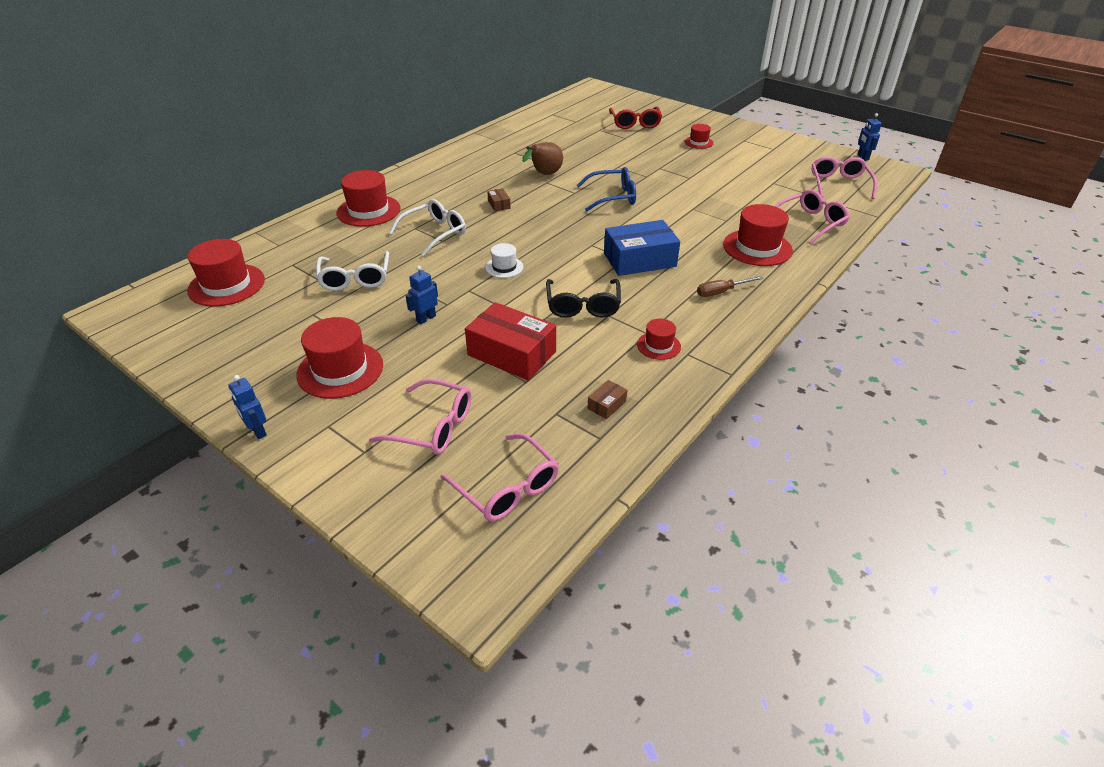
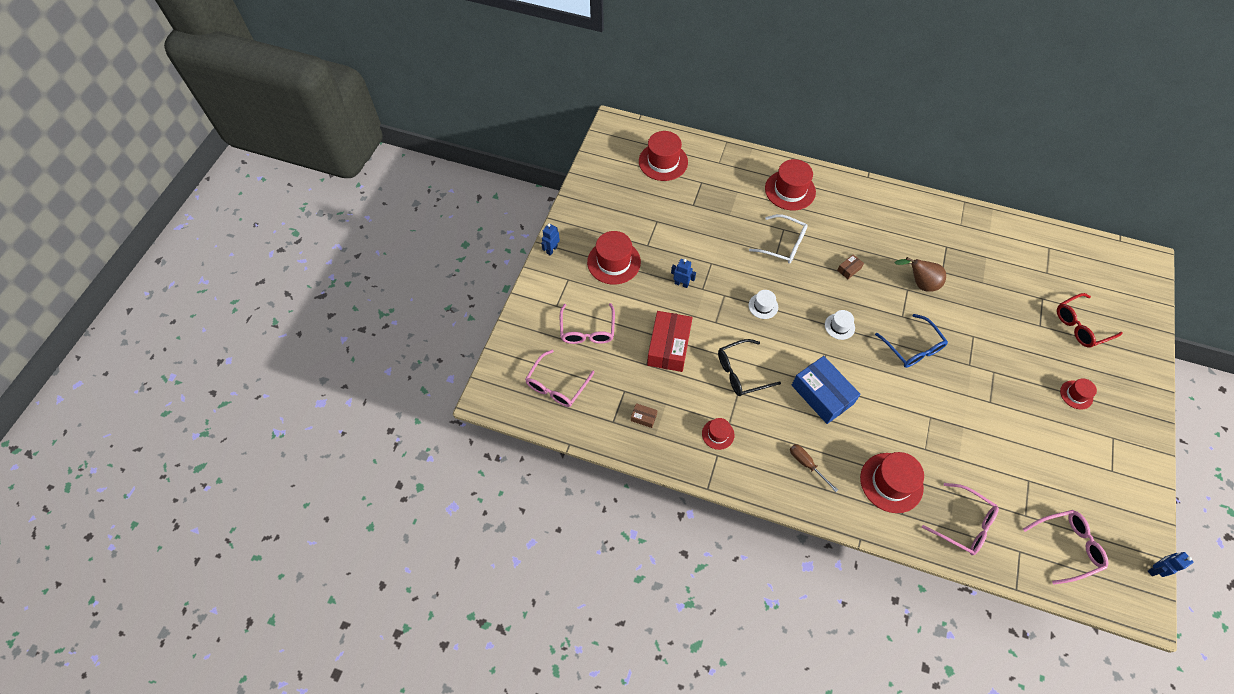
camera: 70 degrees right, 20 degrees up
white glasses [316,251,389,291] -> none
none -> white hat [825,310,855,340]

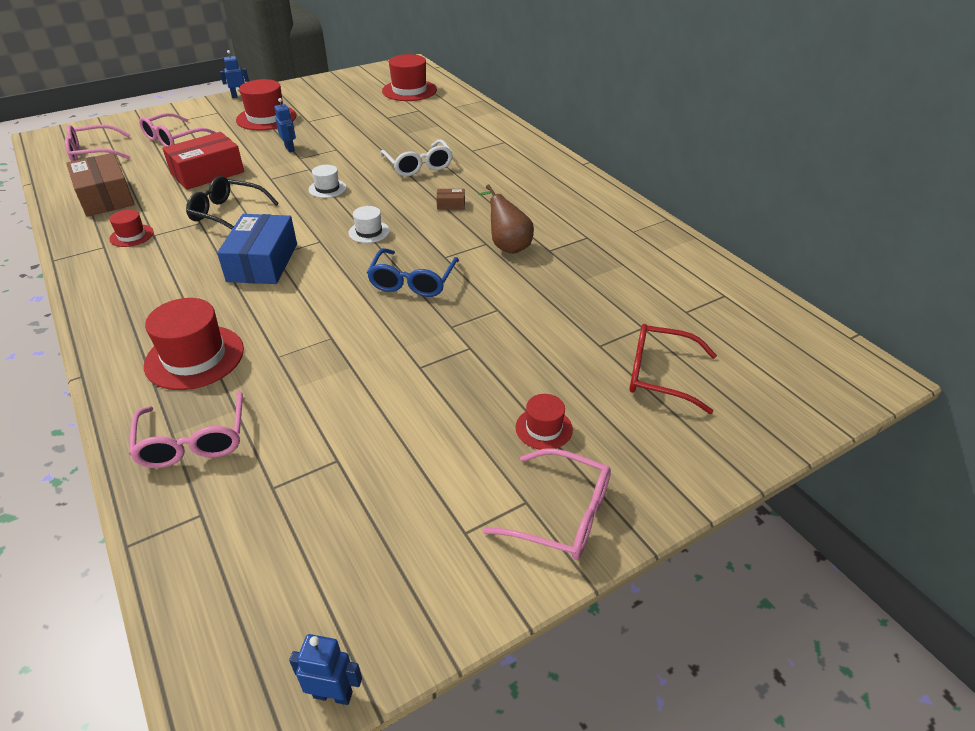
camera: 40 degrees right, 20 degrees down
brown box [631,403,658,428] -> brown box [67,153,135,217], size x2.34
red hat [765,159,816,210] -> none
brown screwdriver [790,444,838,492] -> none
pink glasses [1023,510,1108,585] -> pink glasses moved to [483,448,611,560]

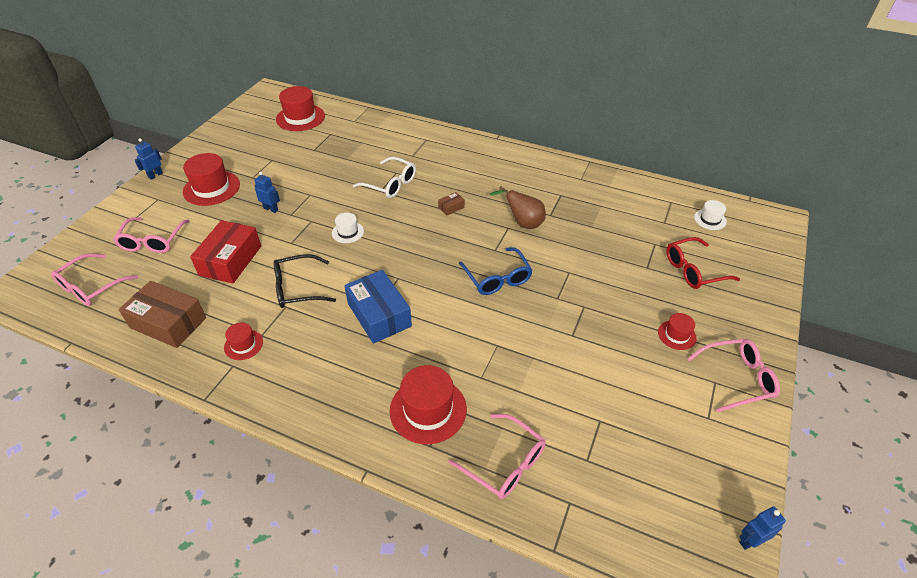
camera: 35 degrees left, 5 degrees up
white hat [348,206,390,243] -> white hat moved to [694,200,727,230]

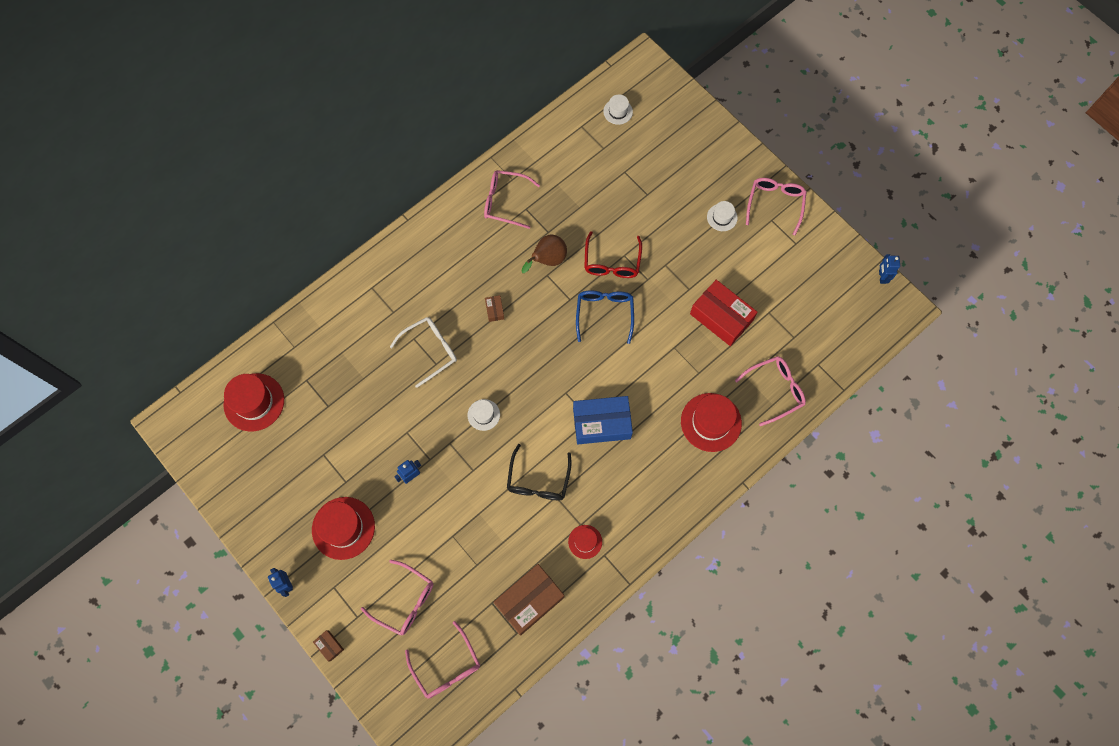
camera: 65 degrees left, 25 degrees up
red box [190,220,261,284] -> red box moved to [690,280,757,346]
blue glasses [459,247,533,295] -> blue glasses turned 90 degrees counterclockwise [576,291,634,344]
red hat [658,313,697,350] -> white hat [707,201,738,231]
red glasses [666,237,740,289] -> red glasses moved to [584,231,642,278]
none -> brown box [313,630,344,662]
none -> pink glasses [484,170,540,229]

